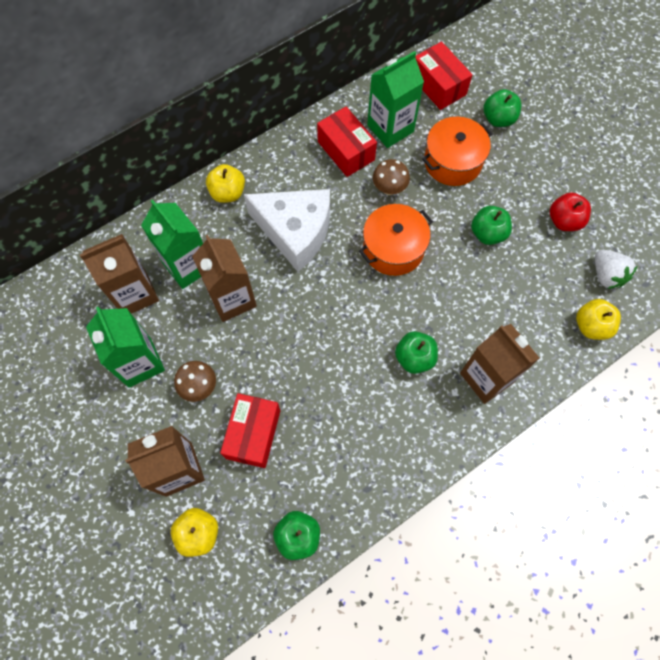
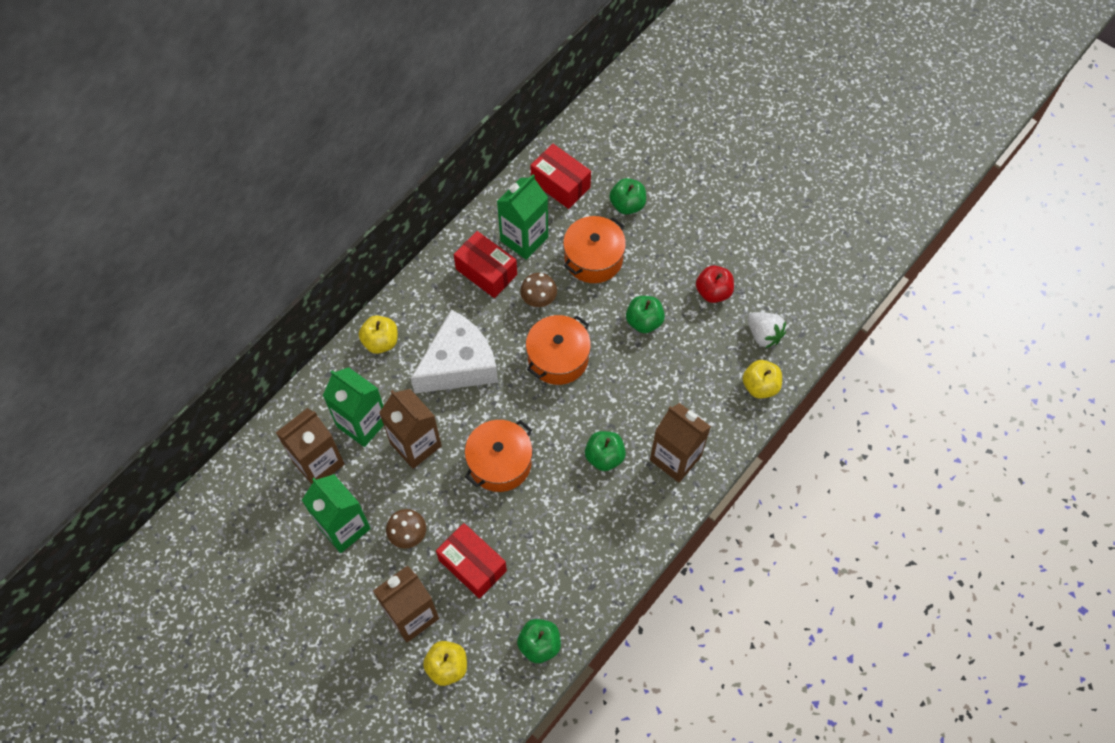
camera: 15 degrees left, 5 degrees down
red box [220,393,280,468] -> red box turned 45 degrees counterclockwise [436,523,507,599]
white cheese [244,189,330,272] -> white cheese turned 45 degrees counterclockwise [411,310,498,393]
none -> orange pot [465,420,533,492]

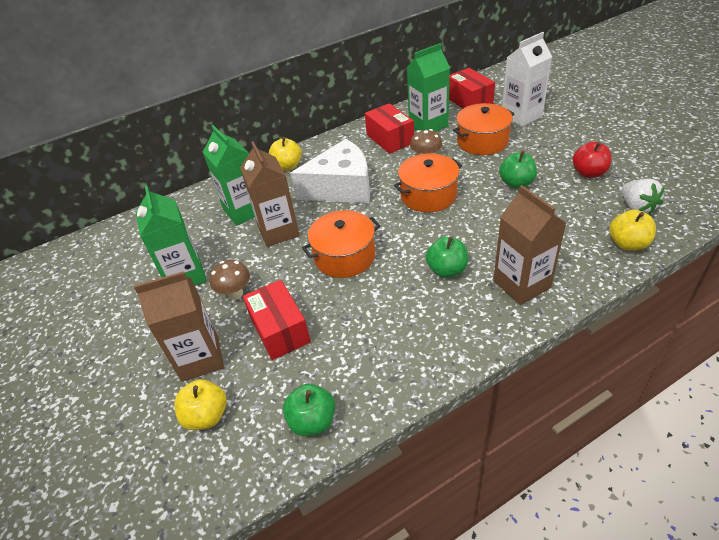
camera: 25 degrees right, 20 degrees down
brown carton [276,408,345,484] -> none
green apple [609,178,646,215] -> white carton [502,32,552,127]

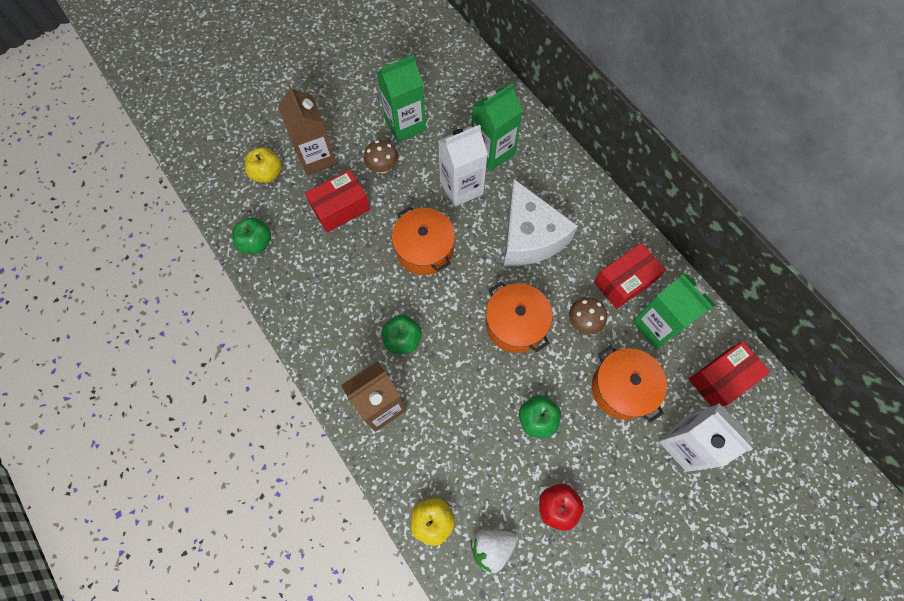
camera: 80 degrees right, 25 degrees up
brown carton [240,141,300,247] -> white carton [438,125,488,207]
yellow apple [269,137,302,171] -> none

